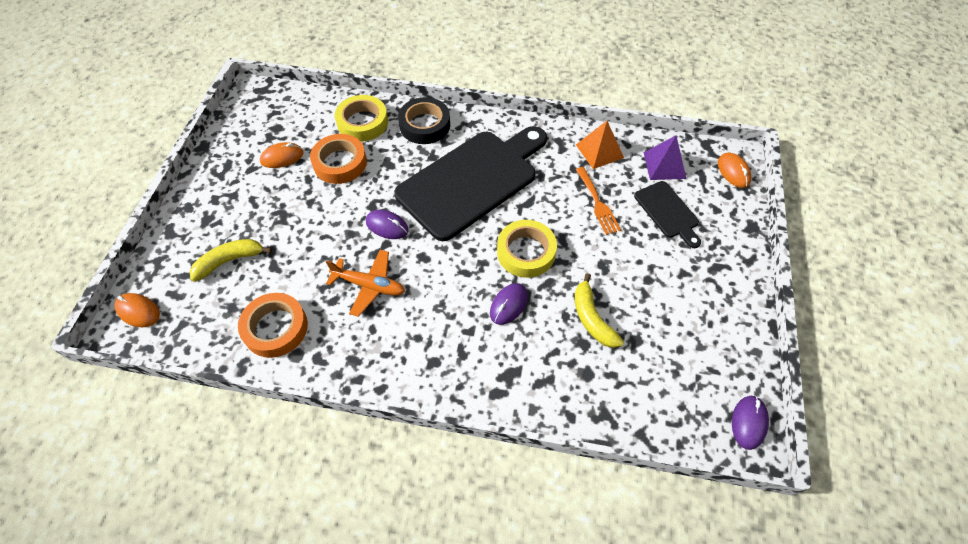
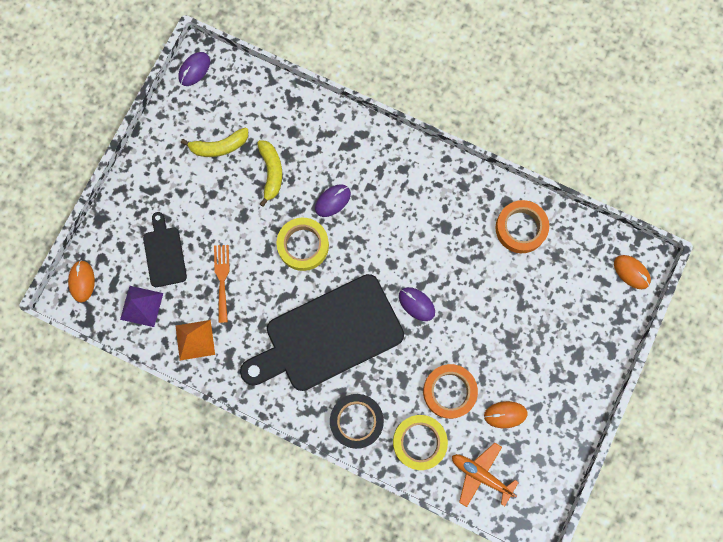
camera: 165 degrees left, 20 degrees up
yellow banana [190,239,272,282] -> yellow banana moved to [181,127,248,157]
orange plane [326,250,405,317] -> orange plane moved to [452,443,519,507]

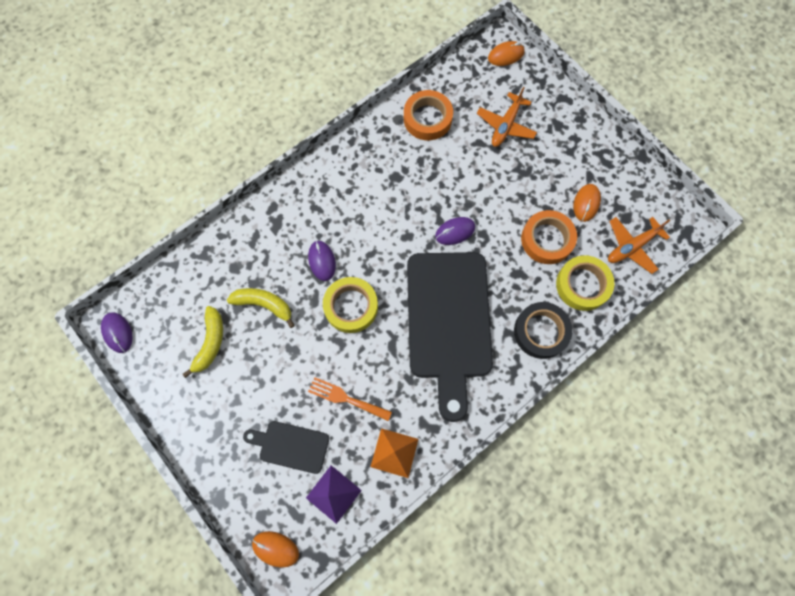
camera: 65 degrees left, 5 degrees down
none -> orange plane [477,87,537,147]

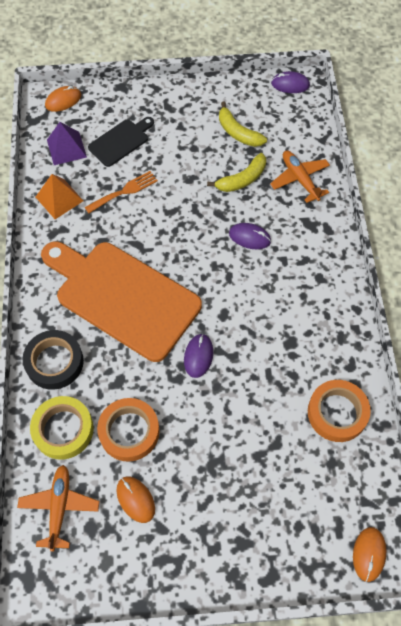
camera: 125 degrees right, 10 degrees down
yellow tape [323,277,378,333] -> none
black cutting board [407,252,493,422] -> orange cutting board [41,241,202,362]
orange plane [477,87,537,147] -> orange plane moved to [270,151,330,203]

